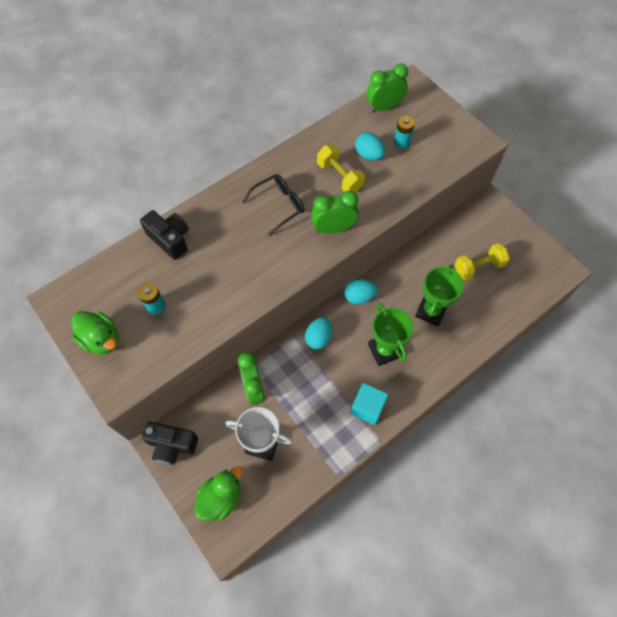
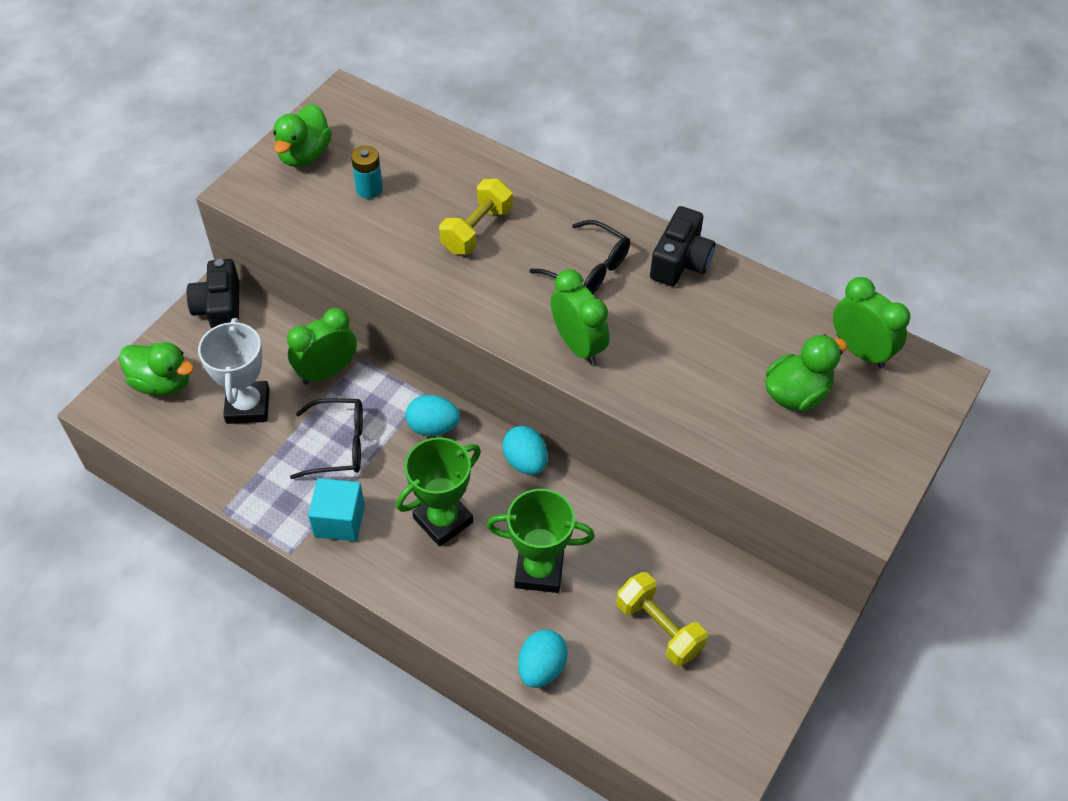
camera: 70 degrees right, 10 degrees down
black camera [140,210,189,260] -> black camera moved to [650,206,715,286]
yellow dumbbell [317,144,365,193] -> yellow dumbbell moved to [439,179,513,254]
turquoise egg [355,133,385,160] -> turquoise egg moved to [518,630,568,688]
turquoise battery [394,116,415,149] -> green duck [765,335,847,411]
none -> black glasses [290,398,363,479]

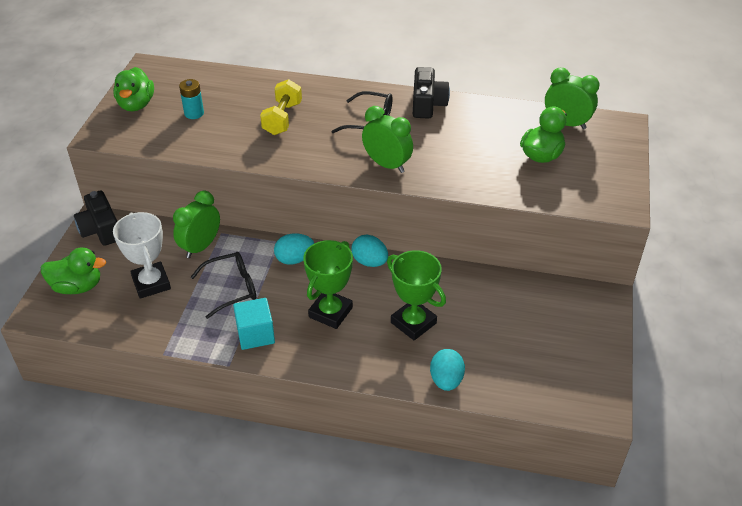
camera: 20 degrees left, 10 degrees down
green trophy [487,489,595,593] -> green trophy turned 60 degrees clockwise [387,250,446,340]
yellow dumbbell [616,572,708,666] -> none

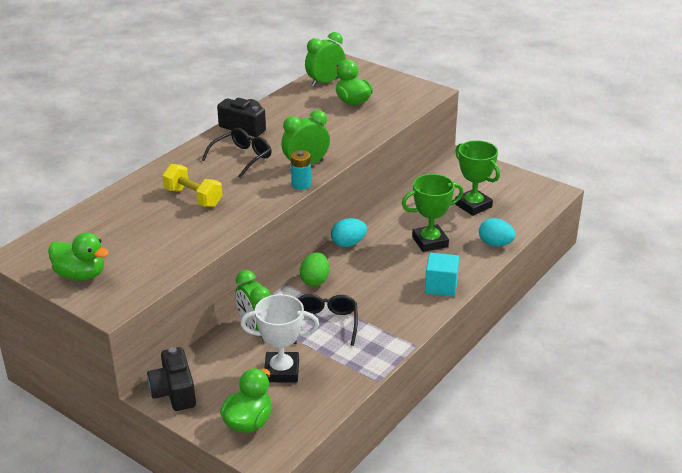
camera: 65 degrees left, 10 degrees down
black camera [74,191,117,246] -> black camera turned 75 degrees clockwise [147,347,196,411]
turquoise battery [179,79,204,119] -> turquoise battery moved to [291,150,311,190]
turquoise cube [233,298,275,350] -> turquoise cube moved to [425,252,459,297]
turquoise egg [274,233,314,265] -> green egg [300,252,329,286]
green trophy [303,240,353,329] -> green trophy moved to [455,140,500,216]

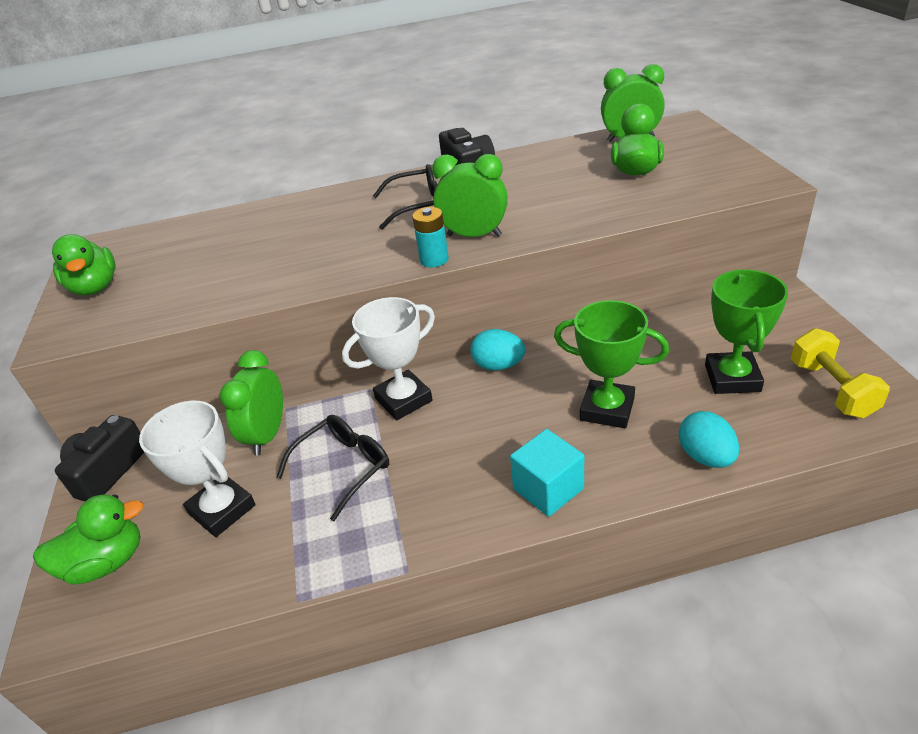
camera: 45 degrees right, 5 degrees up
yellow dumbbell [162,164,222,207] -> yellow dumbbell moved to [791,328,890,418]
green egg [300,252,329,286] -> white trophy [342,297,435,420]

